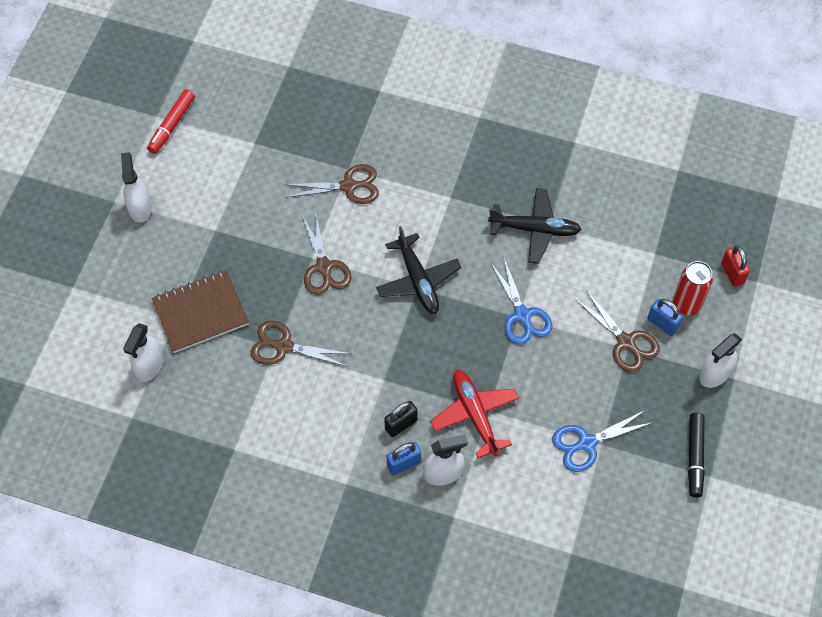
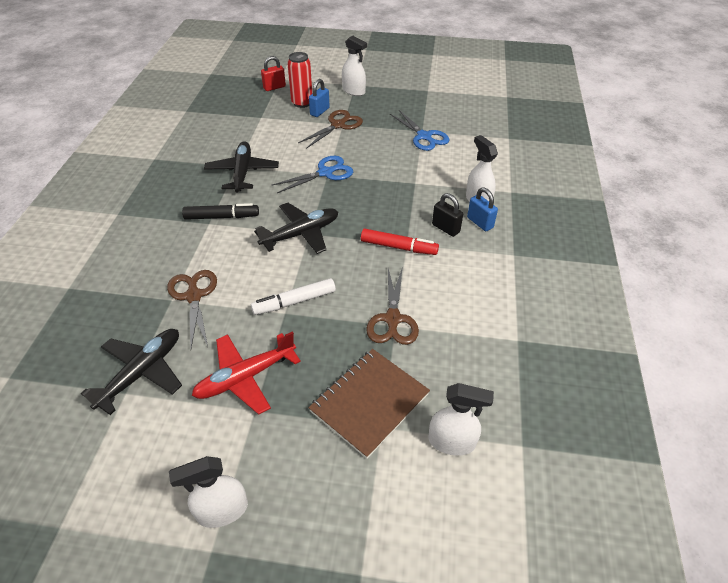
camera: 100 degrees left, 15 degrees down
red marker [147,89,195,154] -> red marker moved to [361,229,439,255]
brown notebook [151,270,249,353] -> brown notebook turned 75 degrees clockwise [308,349,430,459]
brown scissors [301,212,351,295] -> white marker [251,278,336,315]
red plane [430,370,519,458] -> red plane moved to [192,331,301,414]
black marker [688,413,705,498] -> black marker moved to [182,203,259,220]
none -> black plane [81,329,182,415]

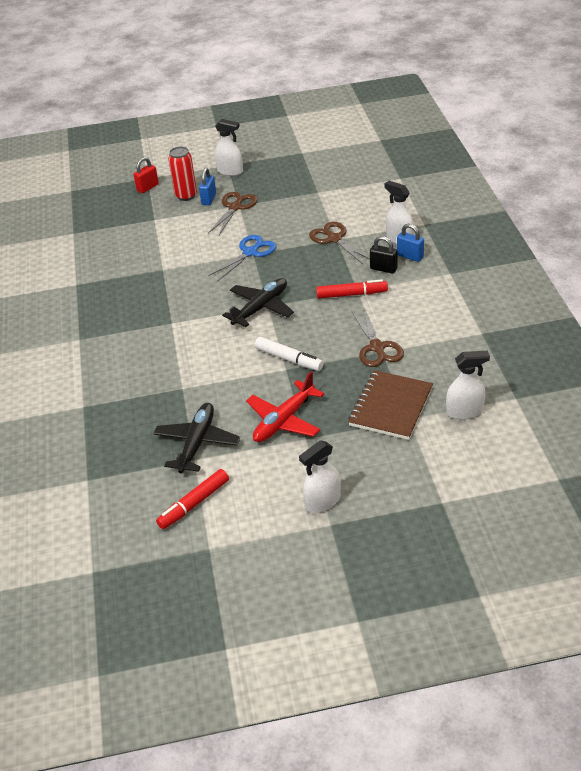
camera: 15 degrees left, 5 degrees down
brown scissors [167,270,217,348] -> brown scissors moved to [309,222,370,264]
black marker [182,203,259,220] -> none
black plane [204,141,279,192] -> none
white marker [251,278,336,315] -> white marker turned 105 degrees counterclockwise [255,337,323,371]
blue scissors [390,110,449,151] -> none
none -> red marker [156,469,229,529]

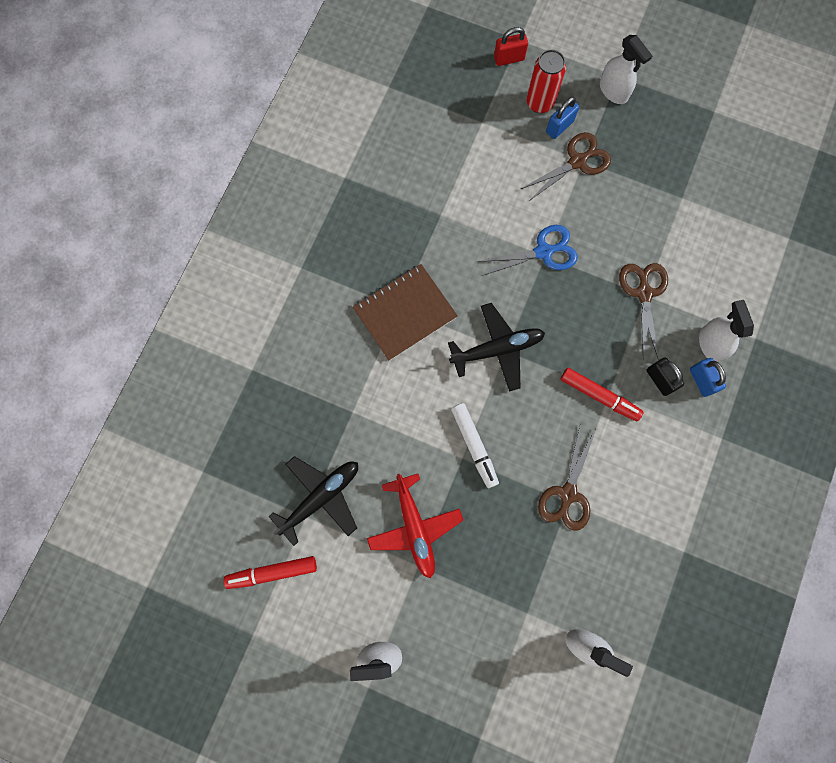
camera: 30 degrees right, 35 degrees up
red plane [246,371,324,442] -> red plane turned 90 degrees counterclockwise [367,474,463,579]
brown notebook [348,370,433,440] -> brown notebook moved to [353,264,458,361]

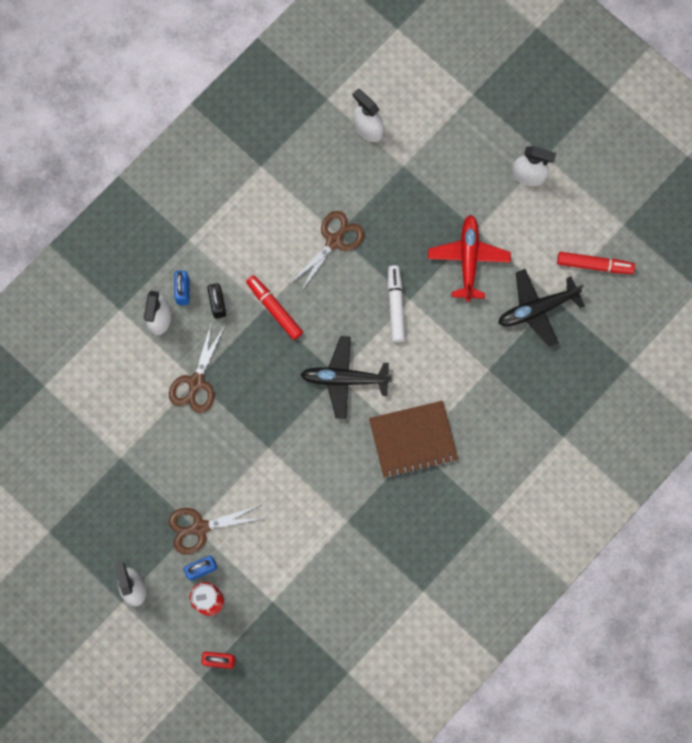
camera: 160 degrees left, 0 degrees up
blue scissors [477,225,578,276] -> none

